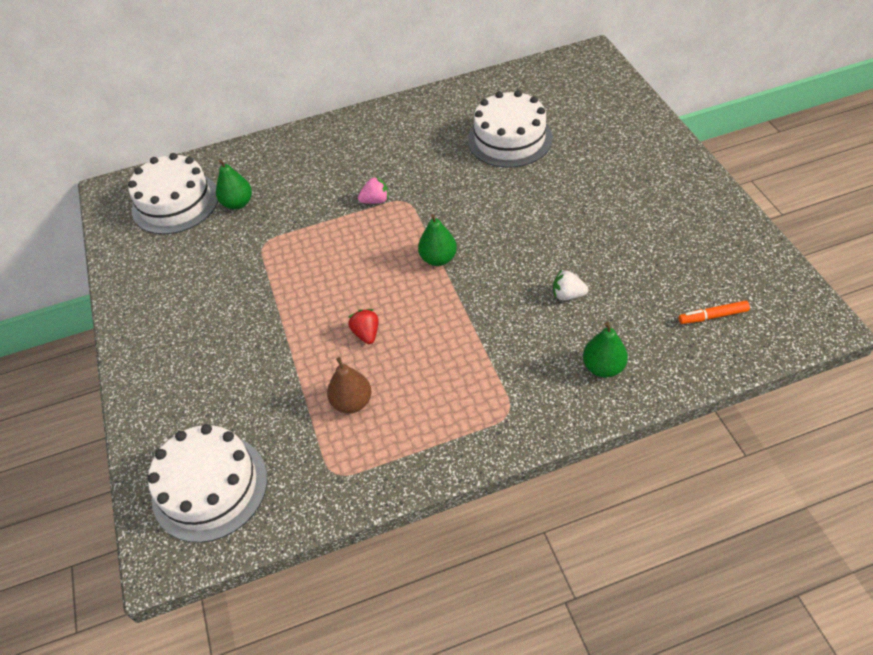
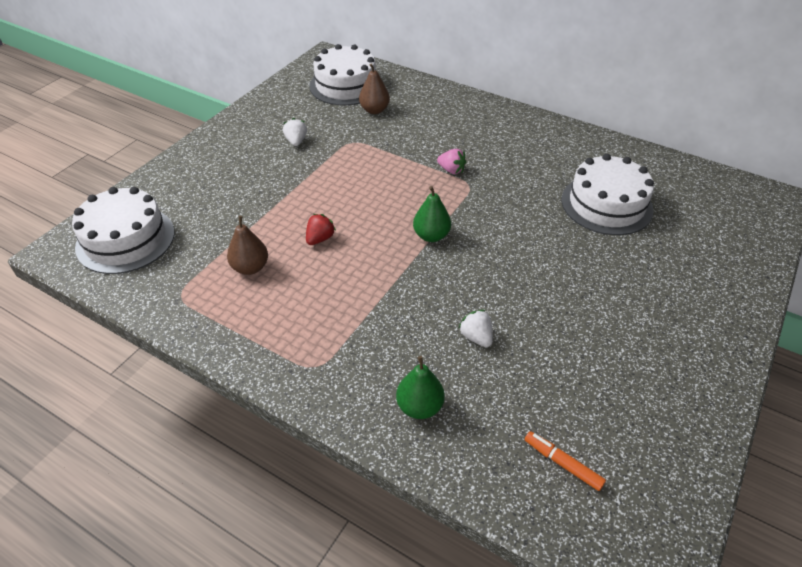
camera: 45 degrees right, 5 degrees down
green pear [216,159,252,210] -> brown pear [359,63,390,114]
none -> white strawberry [283,118,307,146]

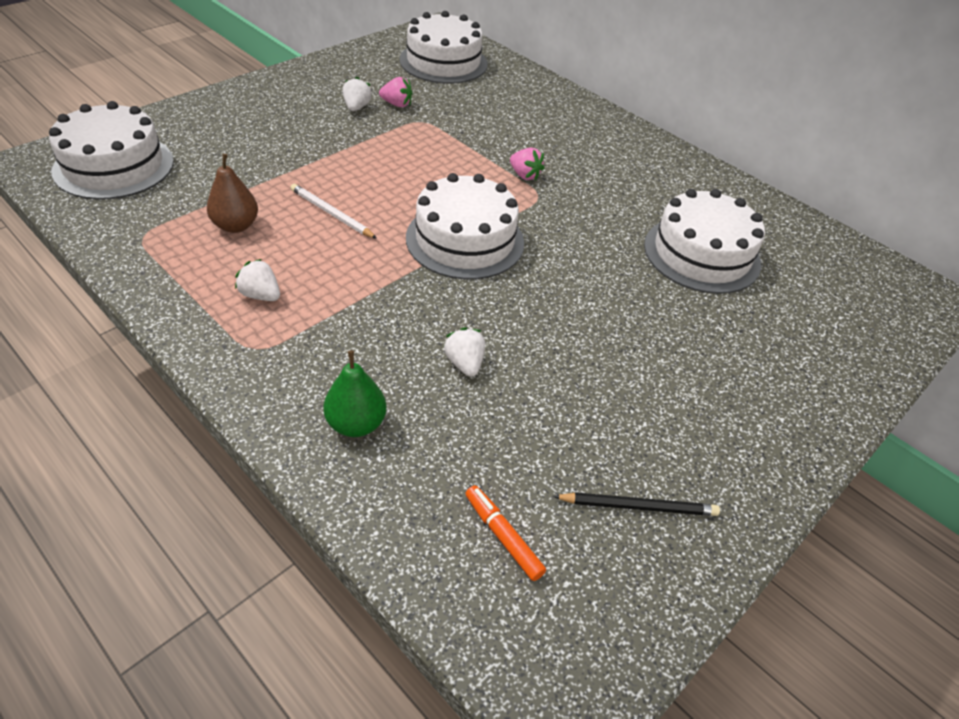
camera: 10 degrees right, 0 degrees up
red strawberry [306,214,336,245] -> white pencil [291,184,377,239]
brown pear [359,63,390,114] -> none
green pear [413,186,451,242] -> white cake [406,173,524,279]
none -> white strawberry [235,259,280,301]
none -> pink strawberry [379,77,413,107]
none -> black pencil [553,492,720,516]

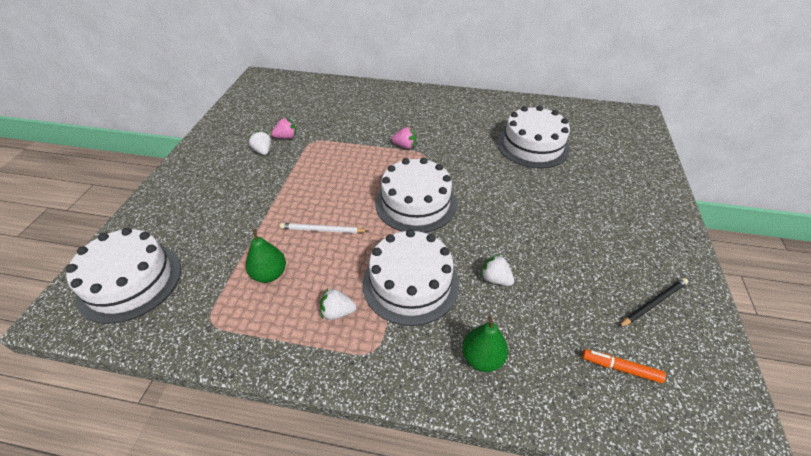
camera: 30 degrees left, 0 degrees up
brown pear [207,153,258,233] -> green pear [246,229,286,283]
white cake [400,11,488,84] -> white cake moved to [363,229,459,326]

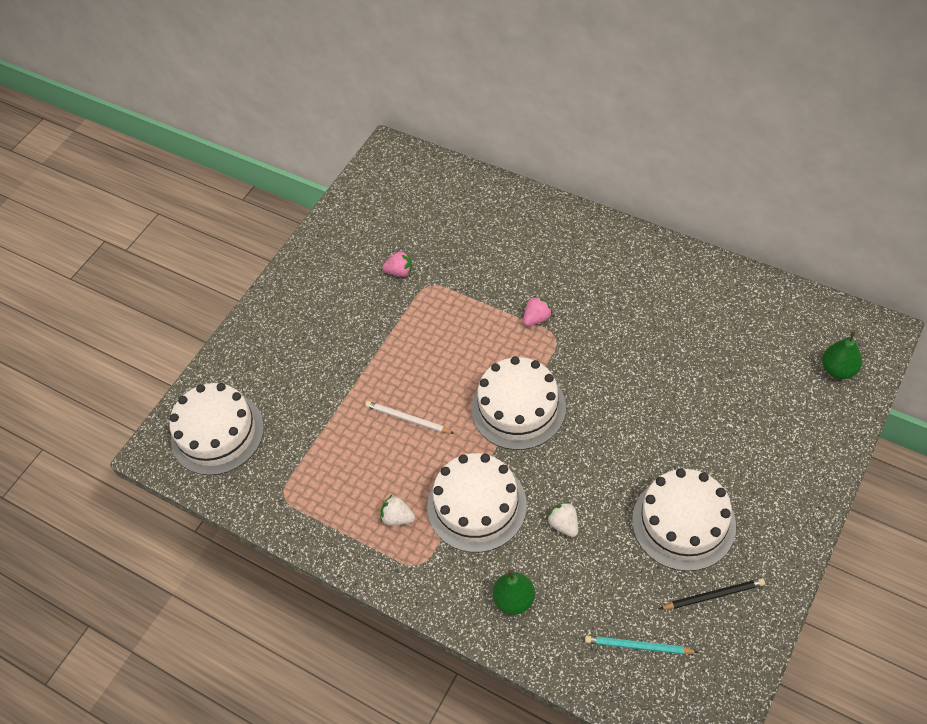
camera: 25 degrees right, 10 degrees up
green pear [246,229,286,283] -> green pear moved to [822,331,862,379]
white strawberry [248,131,271,155] -> none
pink strawberry [392,127,416,149] -> pink strawberry turned 75 degrees counterclockwise [523,296,553,326]
white cake [497,106,570,168] -> white cake moved to [632,468,736,571]
orange marker [582,349,666,383] -> turquoise pencil [585,636,698,654]

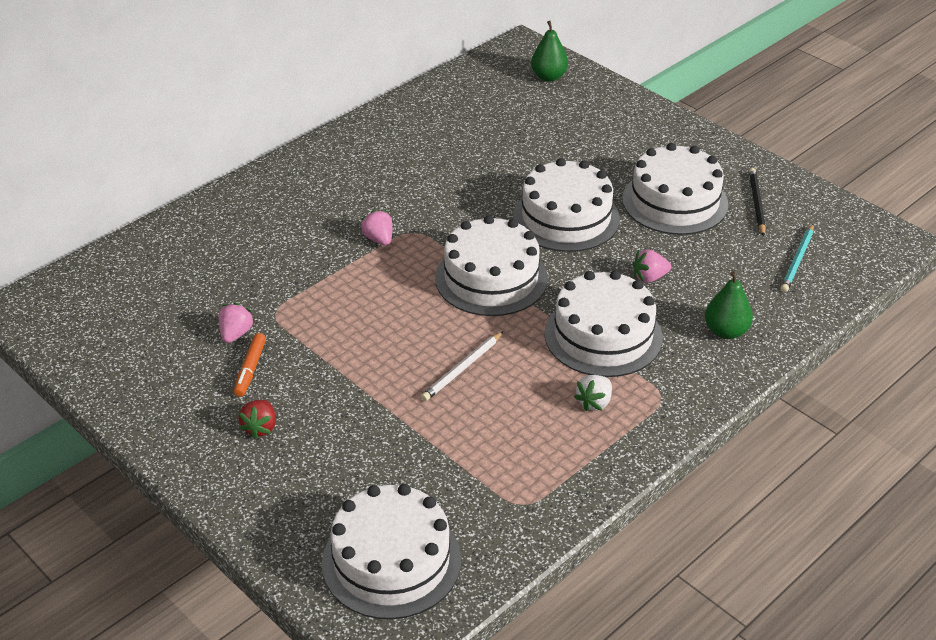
camera: 80 degrees left, 15 degrees down
white strawberry [547,502,578,537] -> pink strawberry [632,249,671,283]
none -> orange marker [234,333,266,397]
none -> red strawberry [238,400,276,439]
none -> white cake [513,158,620,252]

